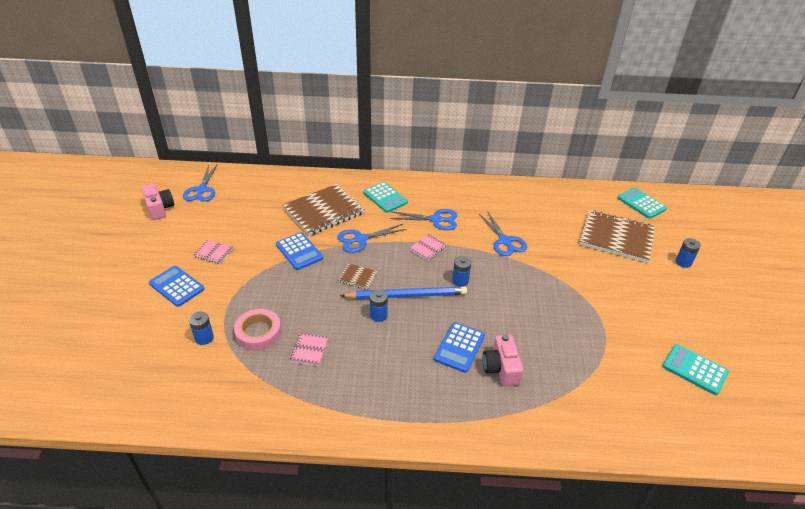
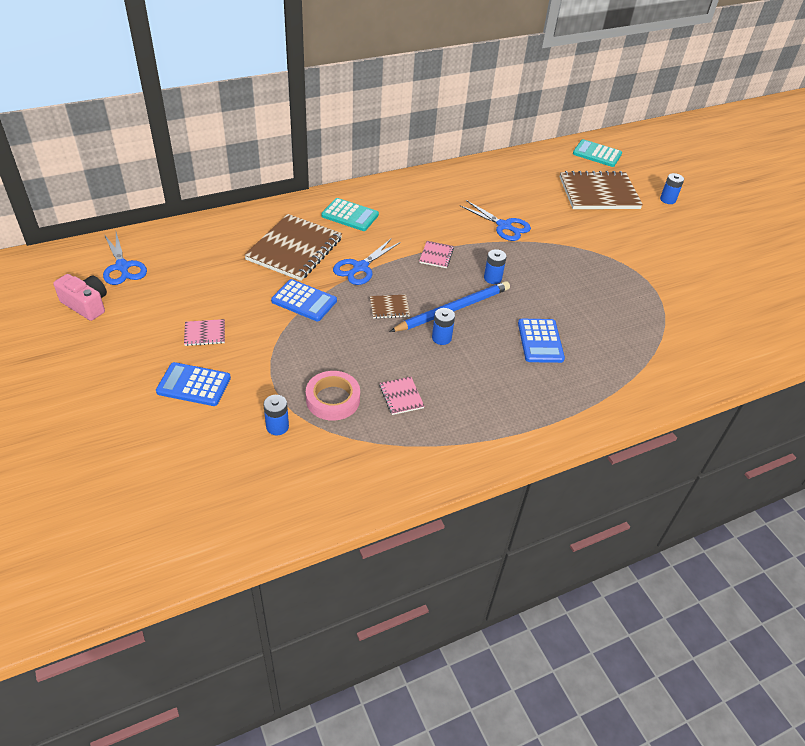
camera: 30 degrees left, 5 degrees up
blue scissors [390,209,457,230] -> none
pink camera [482,334,523,386] -> none
turquoise calculator [663,344,729,395] -> none

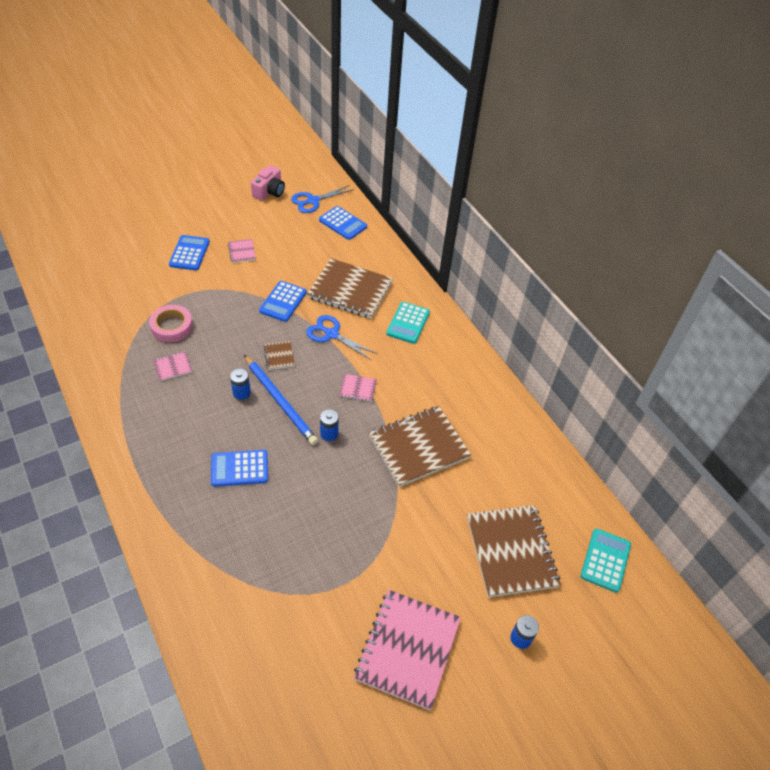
camera: 85 degrees right, 5 degrees up
blue battery [263,395,289,435] -> none
blue scissors [459,200,531,241] -> brown notebook [369,406,471,487]
none -> blue calculator [319,206,367,240]
none -> pink notebook [354,590,461,710]

